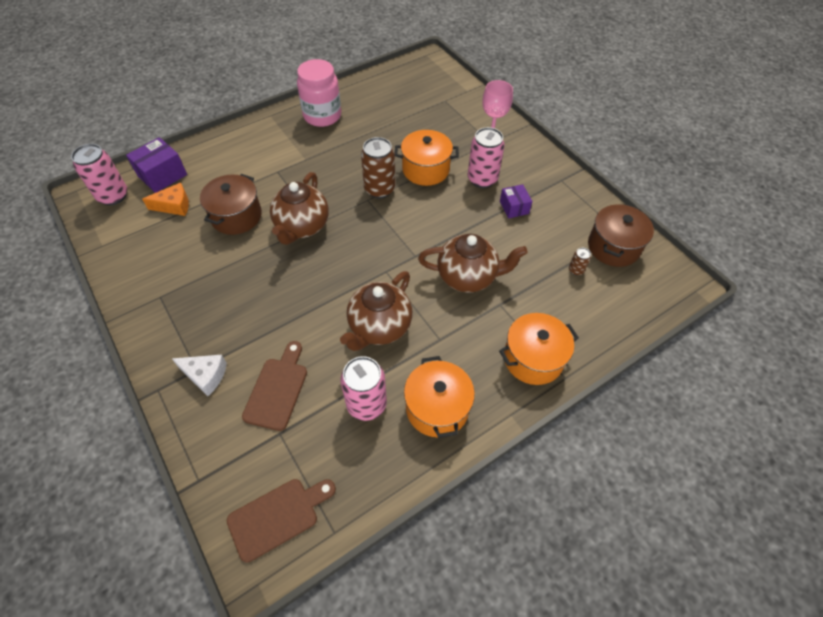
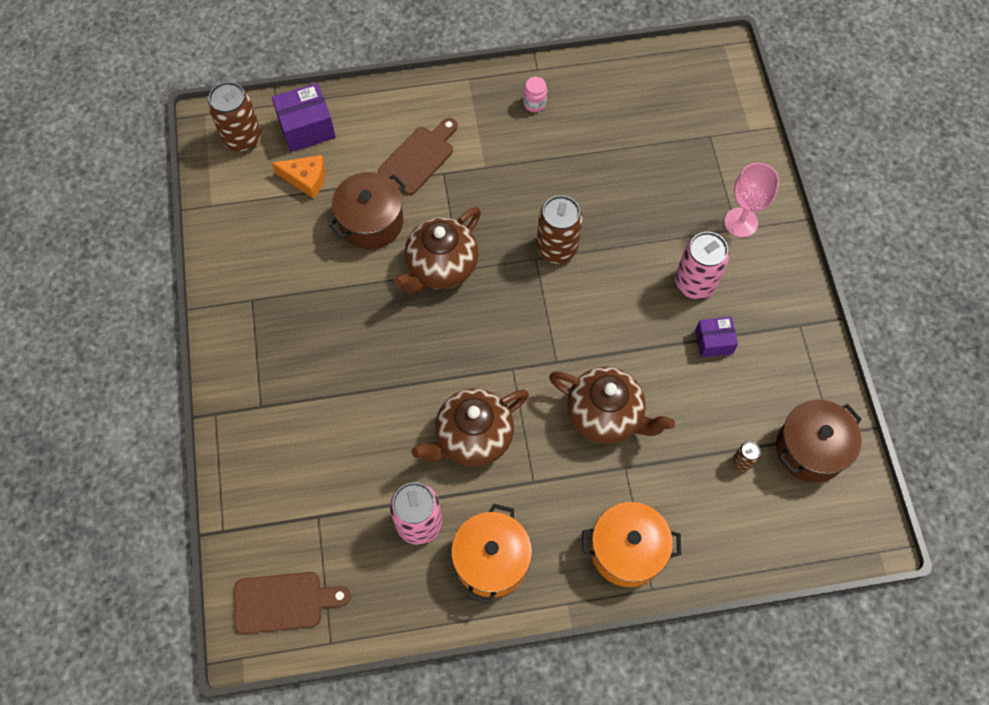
camera: 25 degrees right, 10 degrees up
pink can [71,144,127,205] -> brown can [208,82,261,152]
white cheese [172,355,227,396] -> none
brown cutting board [242,341,307,431] -> brown cutting board moved to [378,118,457,195]
pink jar [297,59,341,127] -> pink jar [523,77,547,112], size x0.43
orange pot [395,130,459,186] -> none
purple box [500,184,533,219] -> purple box turned 75 degrees clockwise [695,317,738,358]

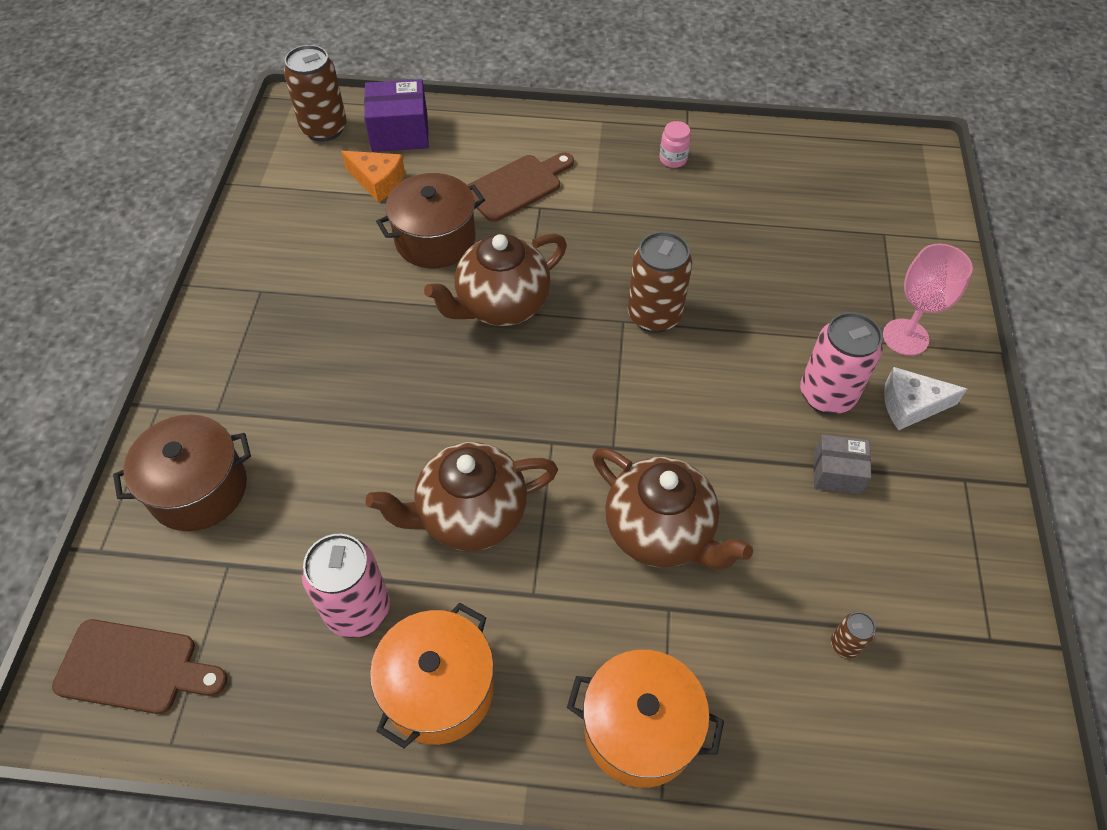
camera: 15 degrees right, 10 degrees down
purple box [695,317,738,358] -> grey box [814,434,871,495]
brown pot [776,400,862,483] -> brown pot moved to [113,414,251,531]
none -> white cheese [884,367,967,430]

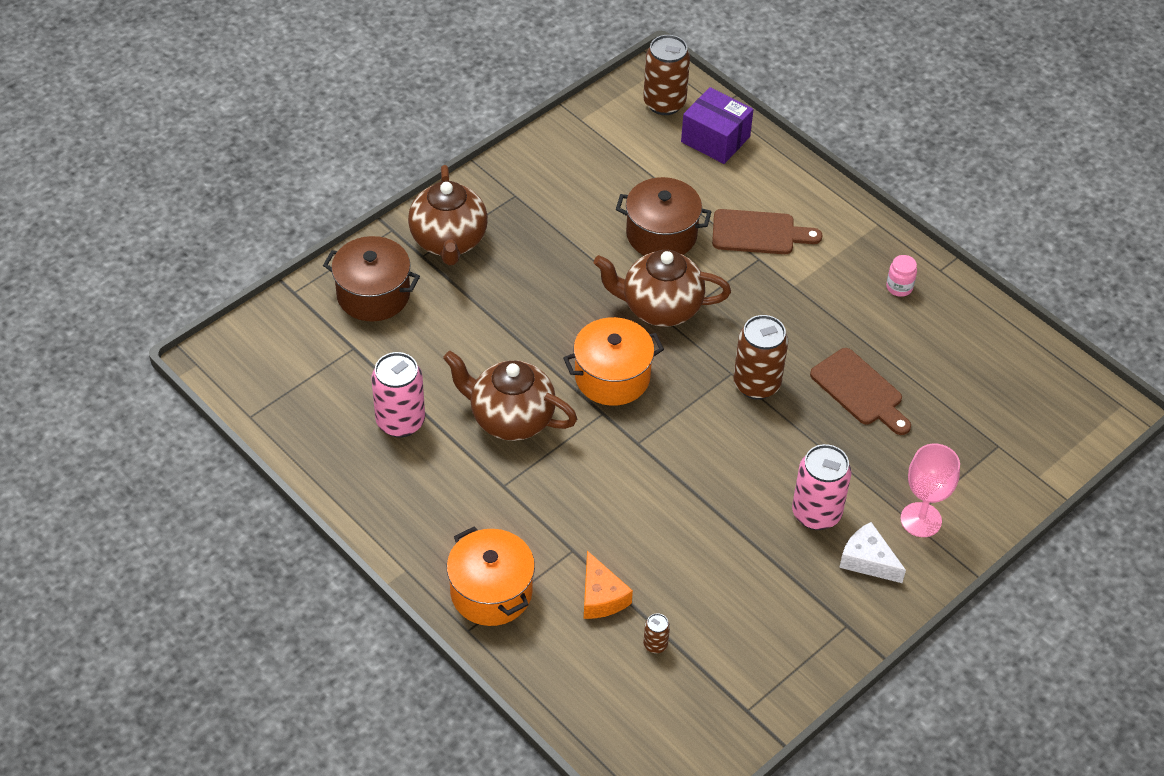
camera: 40 degrees right, 5 degrees down
brown cutting board [52,619,227,714] -> brown cutting board moved to [810,348,911,435]
orange cheese [341,151,405,202] -> orange cheese moved to [584,551,633,619]
orange pot [370,603,494,749] -> orange pot moved to [563,317,664,406]
brown teapot [592,448,753,570] -> brown teapot moved to [408,165,488,265]
grey box [814,434,871,495] -> none

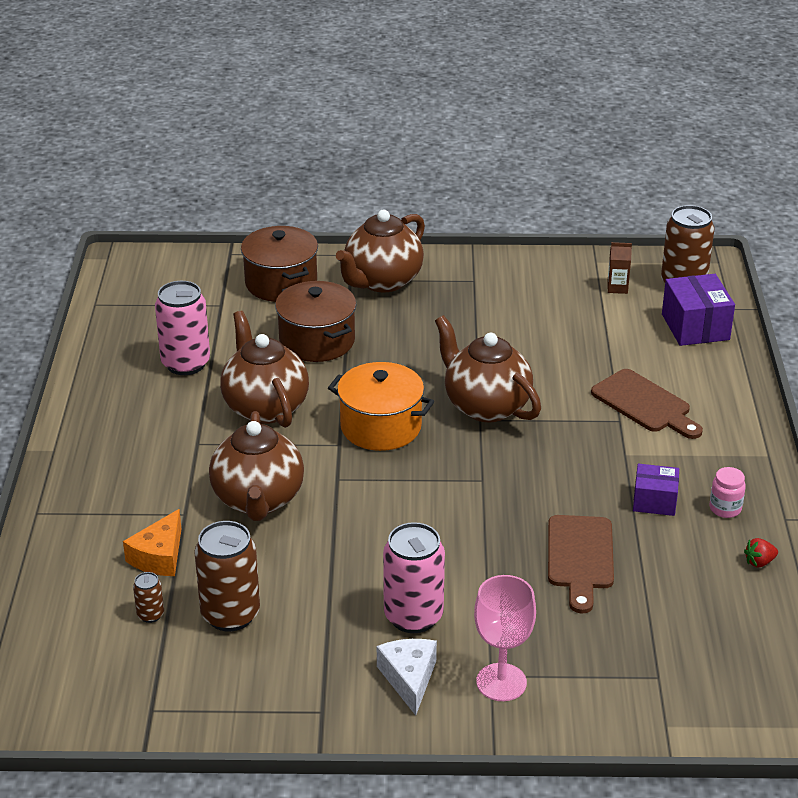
camera: 45 degrees right, 15 degrees down
orange pot [447,526,535,626] -> none
brown pot [616,177,712,255] -> brown pot moved to [275,281,357,362]
brown can [733,315,788,399] -> brown can moved to [194,521,260,632]
none -> brown teapot [209,411,304,521]
none -> brown carton [607,242,632,294]
none -> purple box [633,464,679,516]
none -> red strawberry [744,538,778,568]

